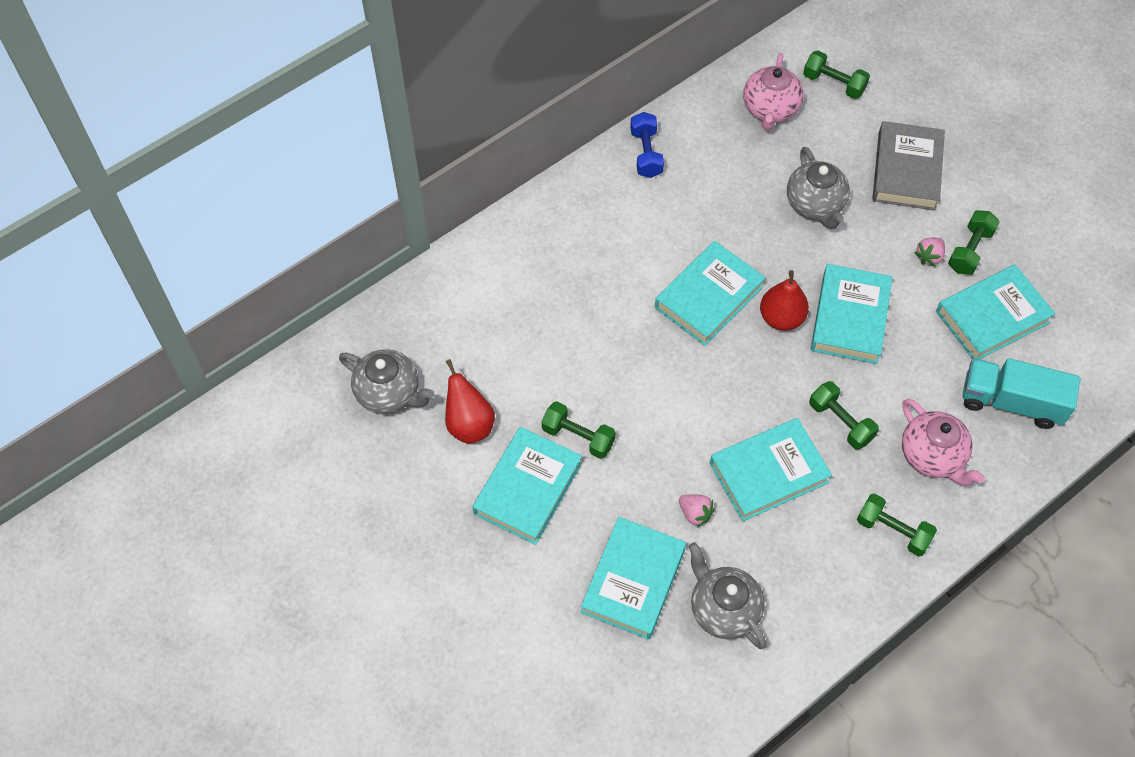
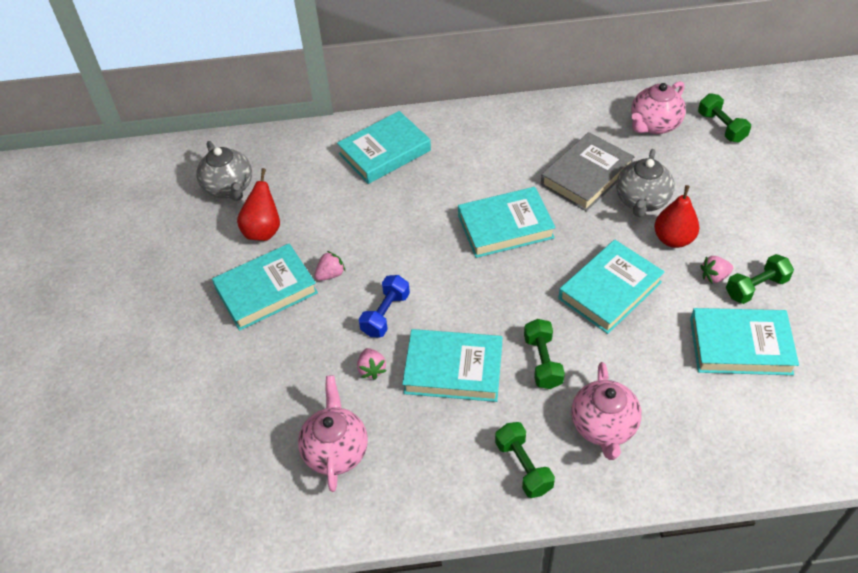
camera: 35 degrees right, 10 degrees down
green dumbbell [542,401,616,459] -> pink strawberry [314,251,345,281]
turquoise book [581,517,686,640] -> turquoise book moved to [337,111,431,184]
blue dumbbell [630,112,664,178] -> blue dumbbell moved to [359,275,410,337]
grey teapot [689,542,766,649] -> pink teapot [298,375,368,492]
red pear [760,270,809,331] -> red pear moved to [654,185,699,248]
grey book [872,121,945,211] -> grey book moved to [541,132,635,211]
turquoise truck [963,358,1080,429] -> none

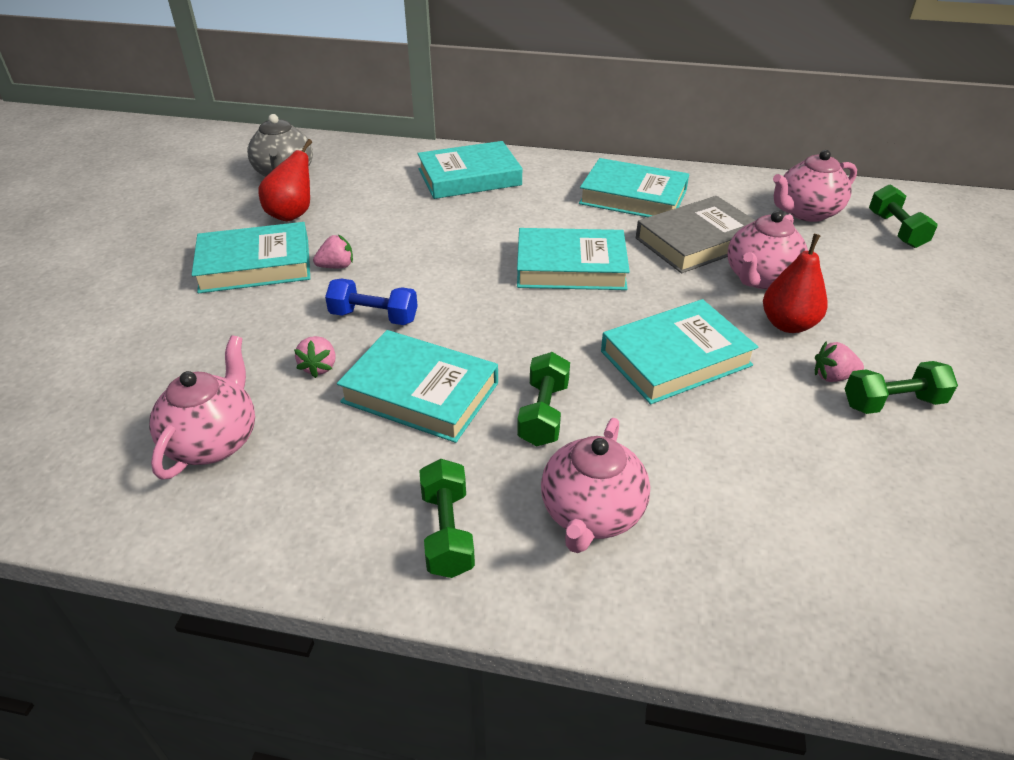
camera: 15 degrees right, 10 degrees down
blue dumbbell [359,275,410,337] -> blue dumbbell turned 60 degrees clockwise [325,279,418,325]
grey teapot [616,149,675,217] -> pink teapot [727,211,808,289]
turquoise book [690,308,799,375] -> turquoise book moved to [579,158,689,217]

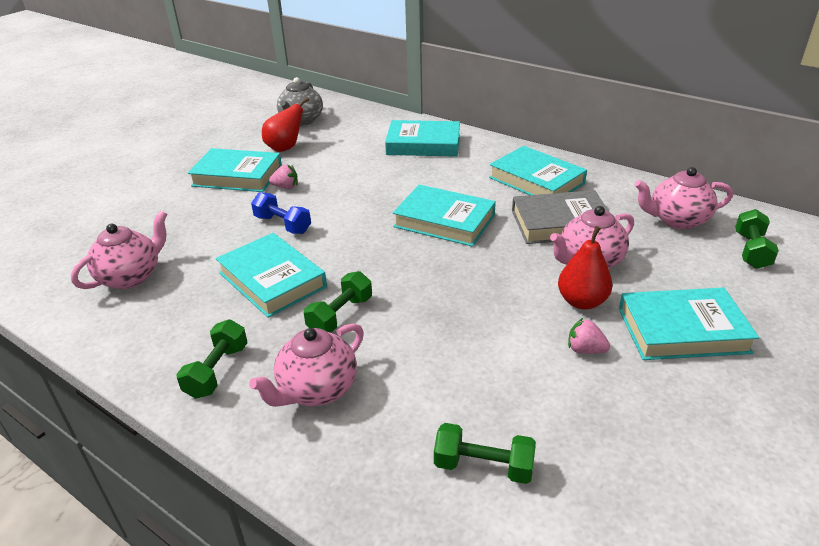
camera: 25 degrees right, 5 degrees down
pink strawberry [294,336,336,378] -> none
turquoise book [601,299,758,404] -> turquoise book moved to [619,288,759,360]
green dumbbell [845,361,958,414] -> green dumbbell moved to [434,423,536,484]

